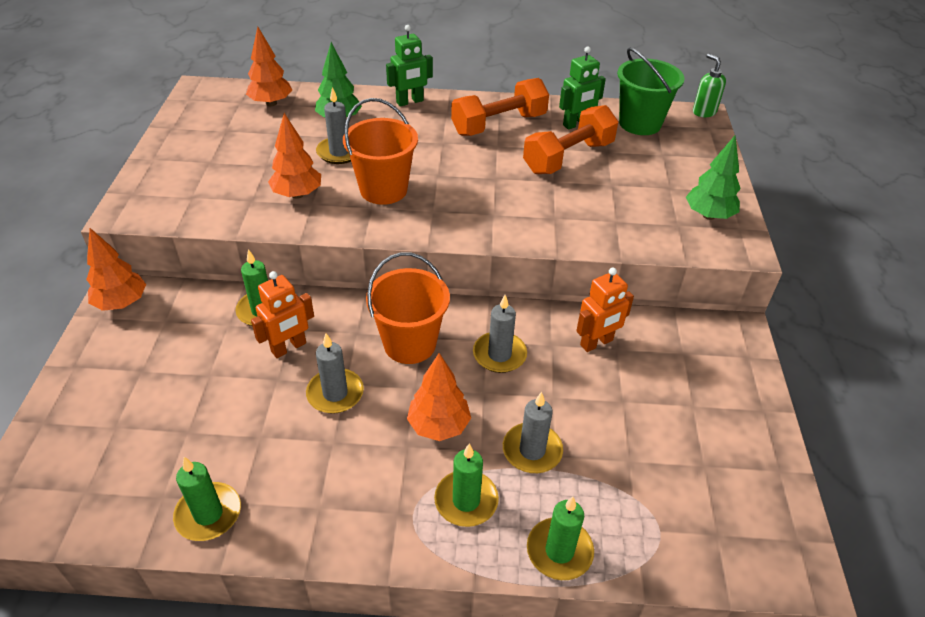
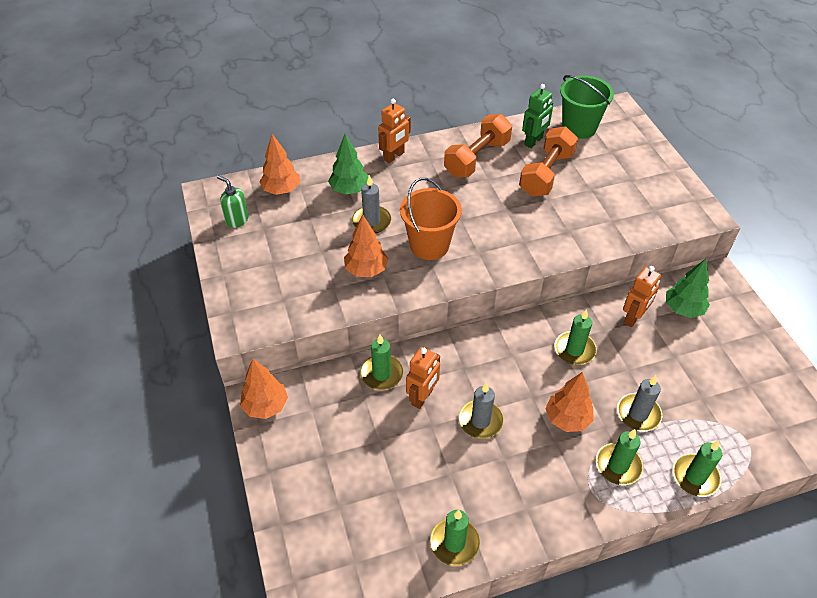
camera: 20 degrees left, 5 degrees up
orange bucket [366,252,450,364] -> none
green robot [386,25,433,106] -> orange robot [378,99,411,163]
grey candle [473,295,527,373] -> green candle [554,309,597,365]
green tree [686,136,741,220] -> green tree moved to [666,259,710,318]
green soap dispenser [693,54,726,117] -> green soap dispenser moved to [217,175,249,228]

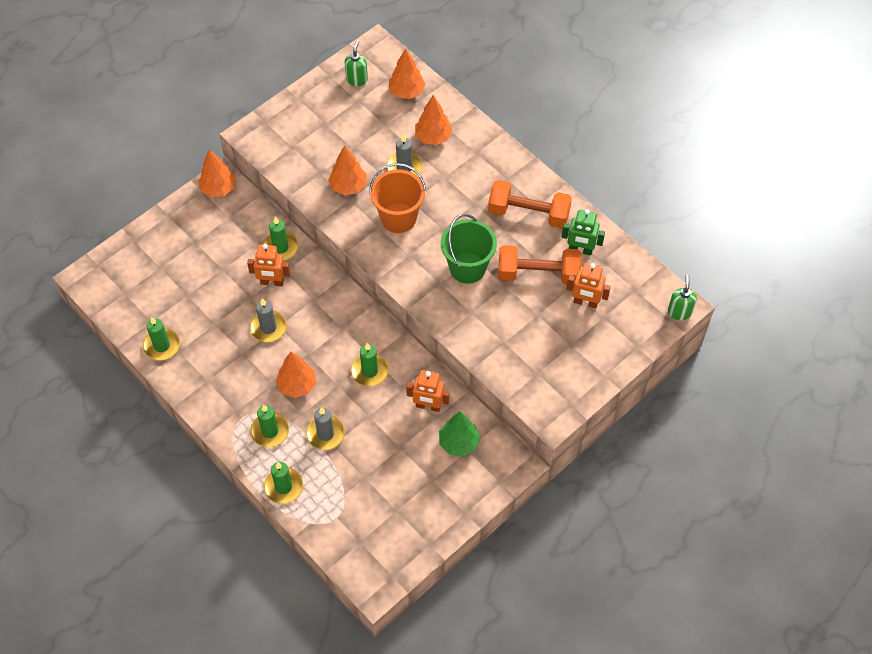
camera: 65 degrees right, 10 degrees up
green tree [328,134,368,194] -> orange tree [415,95,452,145]
orange robot [378,99,411,163] -> orange robot moved to [566,263,611,309]
green bucket [560,75,614,139] -> green bucket moved to [441,214,497,284]
none -> green soap dispenser [668,275,697,320]

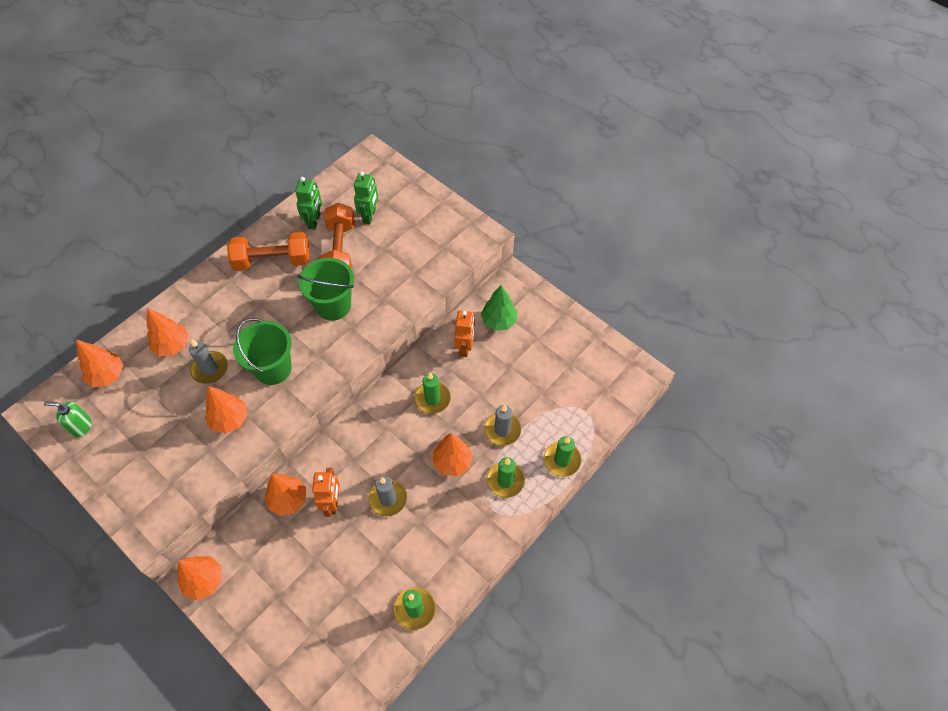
camera: 95 degrees left, 0 degrees up
green candle [263,217,298,260] -> orange tree [264,474,306,516]
orange bucket [369,163,426,233] -> green bucket [233,318,292,385]
orange dumbbell [488,180,572,228] -> orange dumbbell turned 75 degrees clockwise [227,232,310,271]
orange robot [566,263,611,309] -> green robot [354,171,378,225]
green soap dispenser [668,275,697,320] -> none

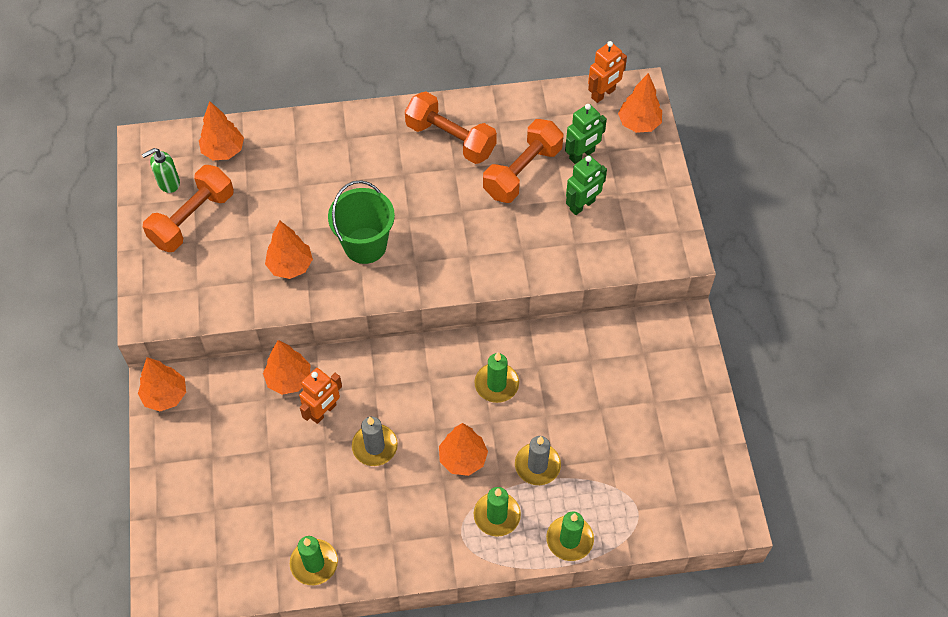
camera: 40 degrees right, 0 degrees up
green soap dispenser [44,402,92,437] -> green soap dispenser turned 75 degrees counterclockwise [142,148,180,193]
orange tree [147,308,189,357] -> orange tree moved to [618,73,662,133]
grey candle [189,339,228,384] -> none
green robot [295,177,322,230] -> green robot moved to [566,155,607,215]
green bucket [298,258,354,321] -> none
orange robot [454,310,475,357] -> orange robot moved to [588,41,627,103]
green tree [481,285,517,331] -> none
none -> orange dumbbell [143,165,234,252]

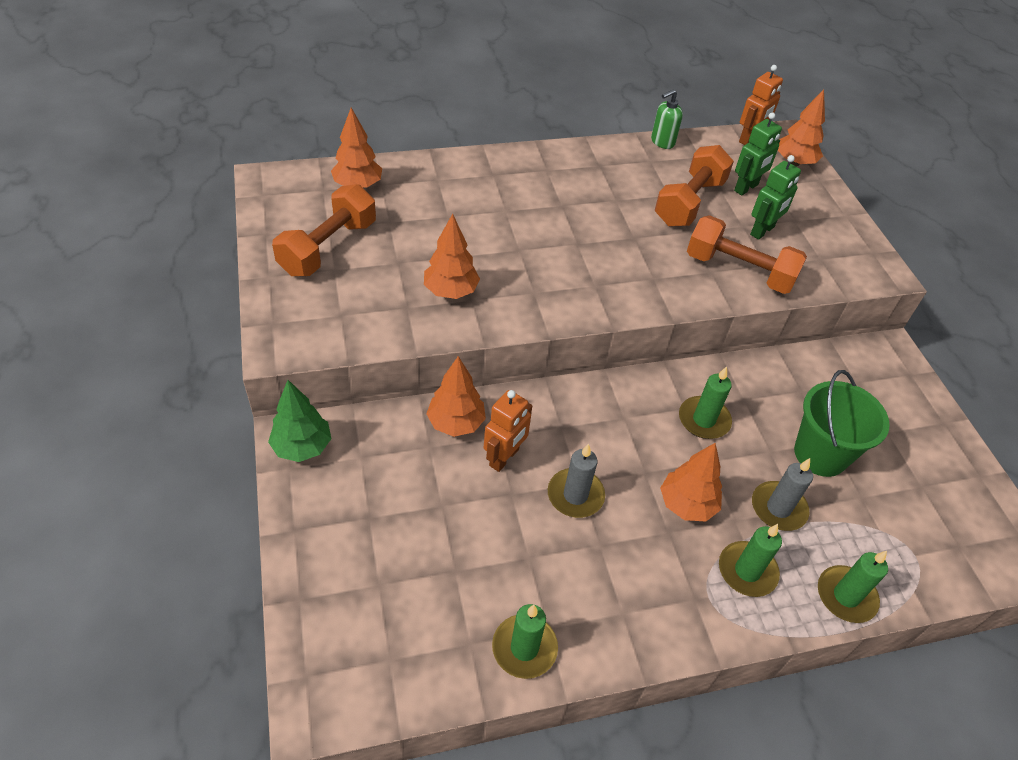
camera: 10 degrees left, 10 degrees down
orange tree [138,357,186,411] -> green tree [268,380,331,462]
green soap dispenser [142,148,180,193] -> green soap dispenser moved to [651,89,683,149]
green bucket [328,180,395,264] -> green bucket moved to [794,370,890,477]
orange dumbbell [405,92,497,164] -> orange dumbbell moved to [687,215,807,294]

